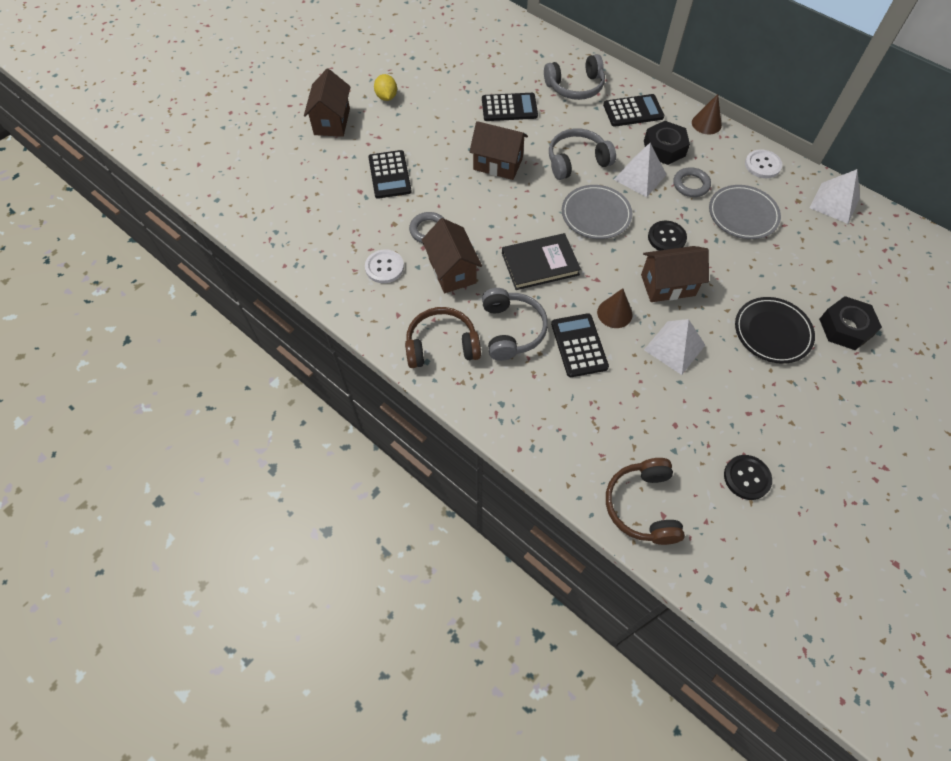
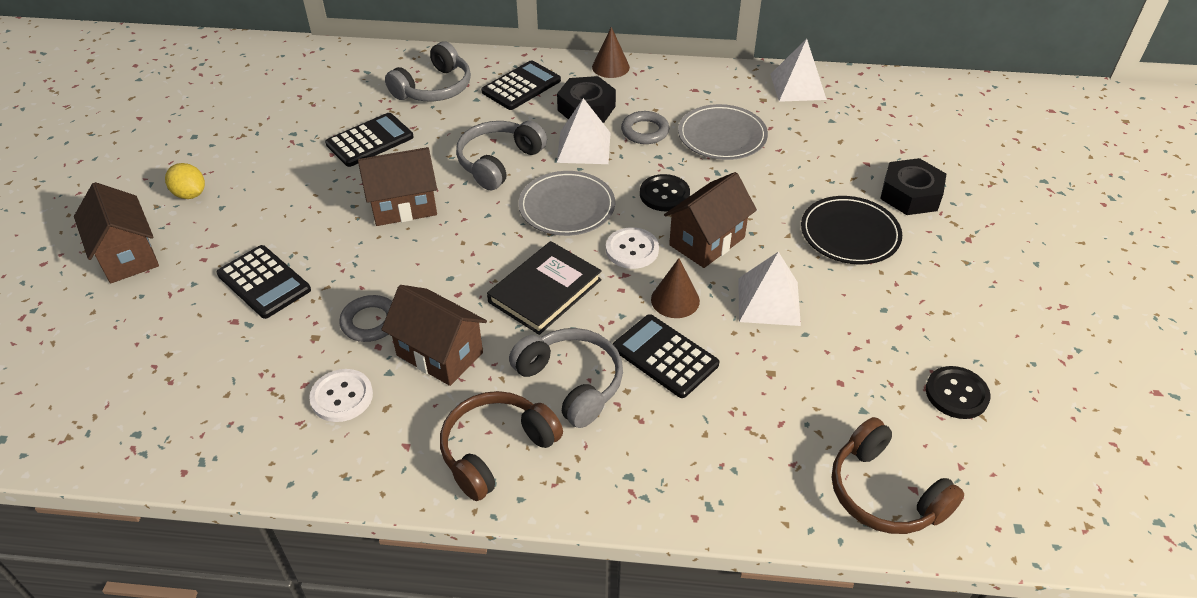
camera: 35 degrees left, 15 degrees down
white button [745,149,782,178] -> white button moved to [606,227,659,269]

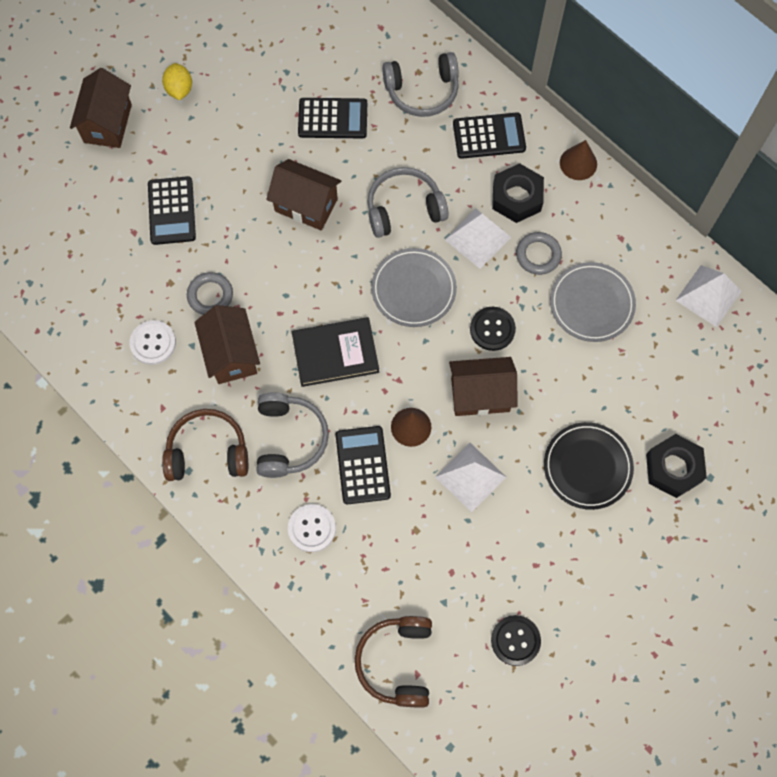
camera: 40 degrees right, 25 degrees up
white button [606,227,659,269] -> white button moved to [288,504,336,552]

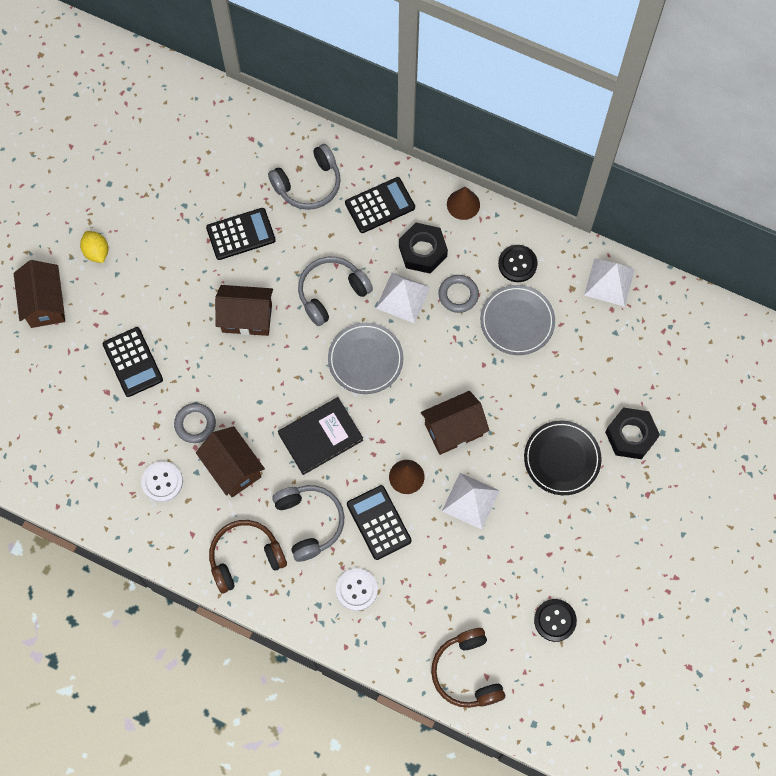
camera: 20 degrees left, 0 degrees up
black button [470,307,516,351] -> black button moved to [498,245,538,282]

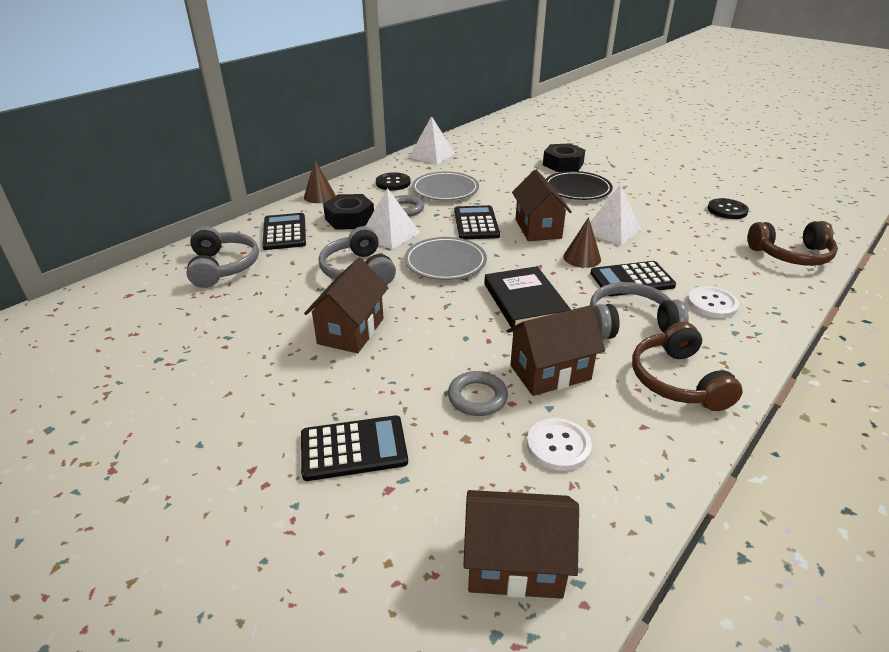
camera: 75 degrees left, 35 degrees down
brown house [14,260,65,328] -> brown house moved to [463,490,579,599]
yellow lemon [80,231,108,263] -> none
black calculator [206,208,276,260] -> black calculator moved to [454,205,500,239]

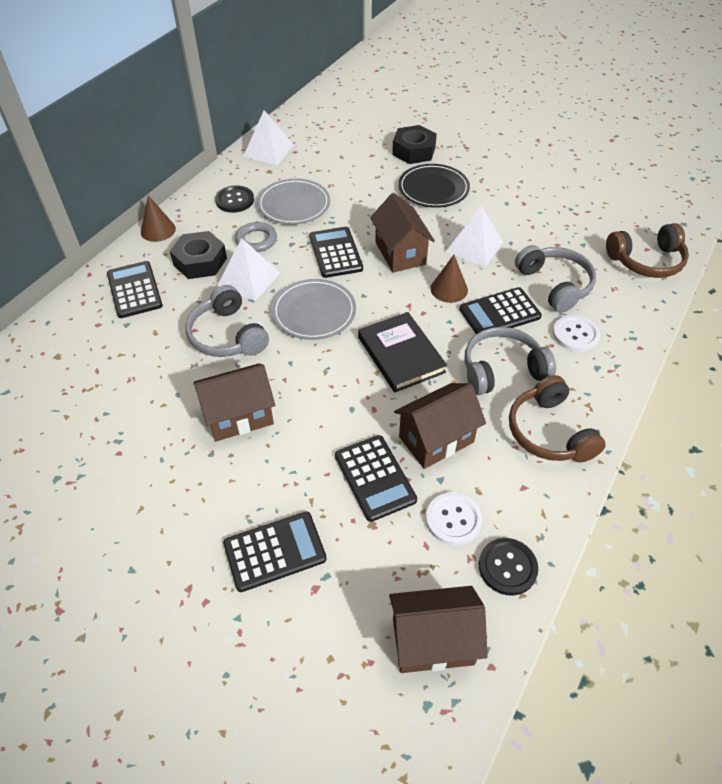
camera: 10 degrees left, 15 degrees up
grey headphones [186,226,259,288] -> grey headphones moved to [515,245,596,313]
brown house [304,258,389,353] -> brown house turned 60 degrees clockwise [194,363,275,441]
grey ring [448,371,508,416] -> black calculator [335,435,417,522]
black button [708,198,749,219] -> black button moved to [479,538,538,596]

